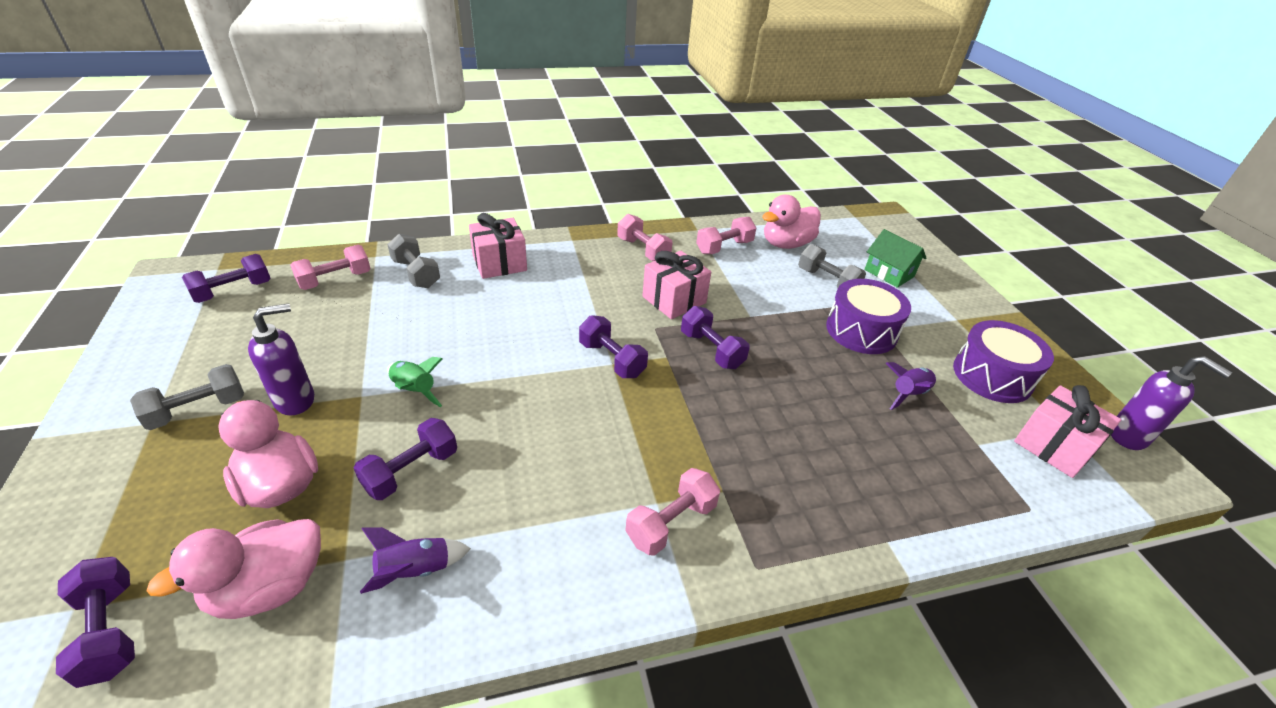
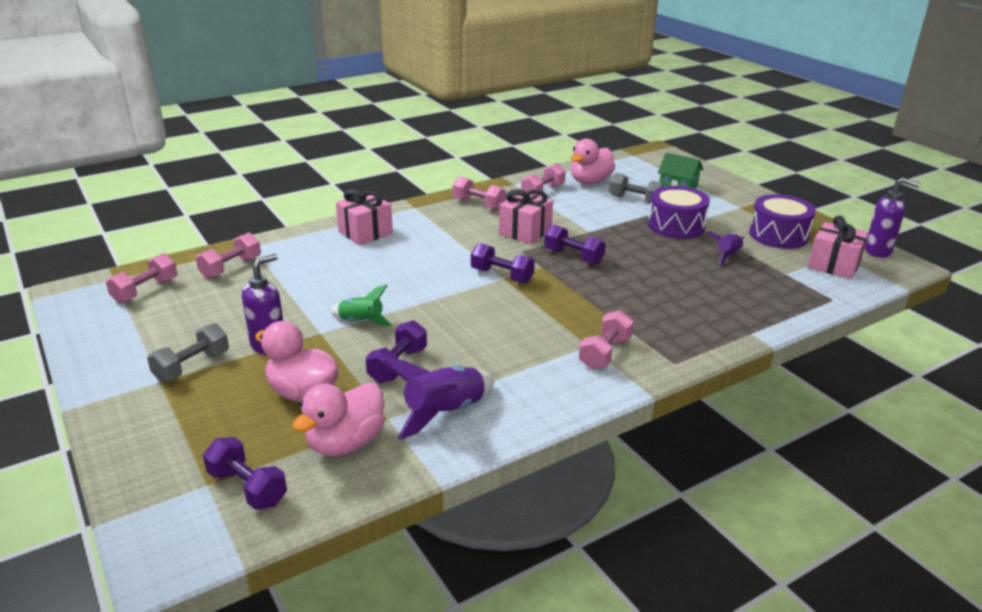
camera: 15 degrees left, 10 degrees down
purple dumbbell [182,254,271,303] -> pink dumbbell [106,253,177,303]
purple rocket [360,527,471,594] -> purple rocket [383,360,495,440], size x1.60
grey dumbbell [387,234,440,288] -> none

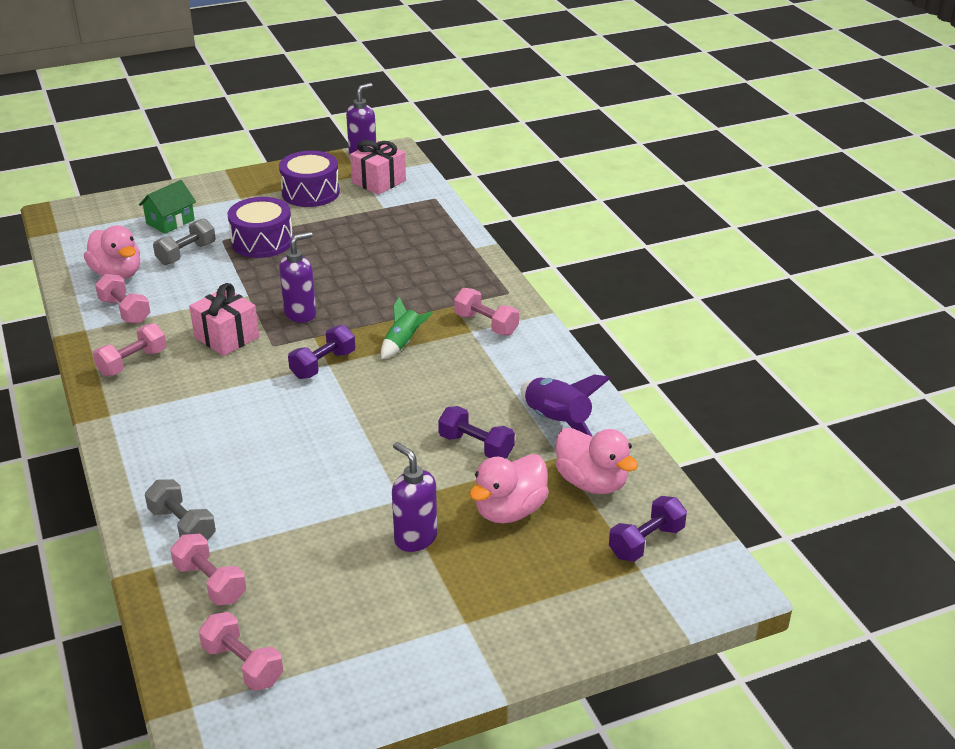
camera: 80 degrees left, 5 degrees up
grey dumbbell [147,323,229,382] -> grey dumbbell moved to [145,479,216,541]
green rocket [330,284,392,326] -> green rocket moved to [381,297,433,359]
pink gift [336,189,393,245] -> none
purple dumbbell [544,224,606,265] -> purple soap dispenser [279,232,316,323]
purple rocket [706,231,744,266] -> none

